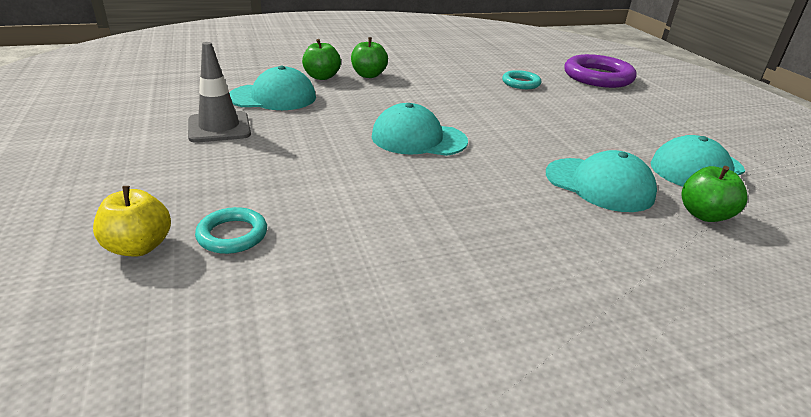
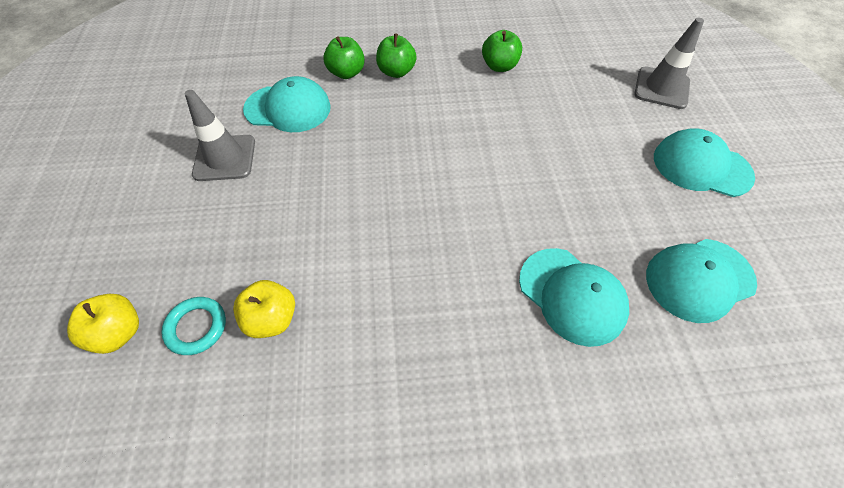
camera: 15 degrees right, 25 degrees up
turquoise cap [371,103,468,156] -> turquoise cap moved to [654,128,755,197]
turquoise ring [502,70,541,89] -> none
purple ring [564,54,637,88] -> grey traffic cone [634,18,704,109]
green apple [681,166,747,222] -> green apple moved to [482,30,522,72]
none -> yellow apple [233,280,295,338]

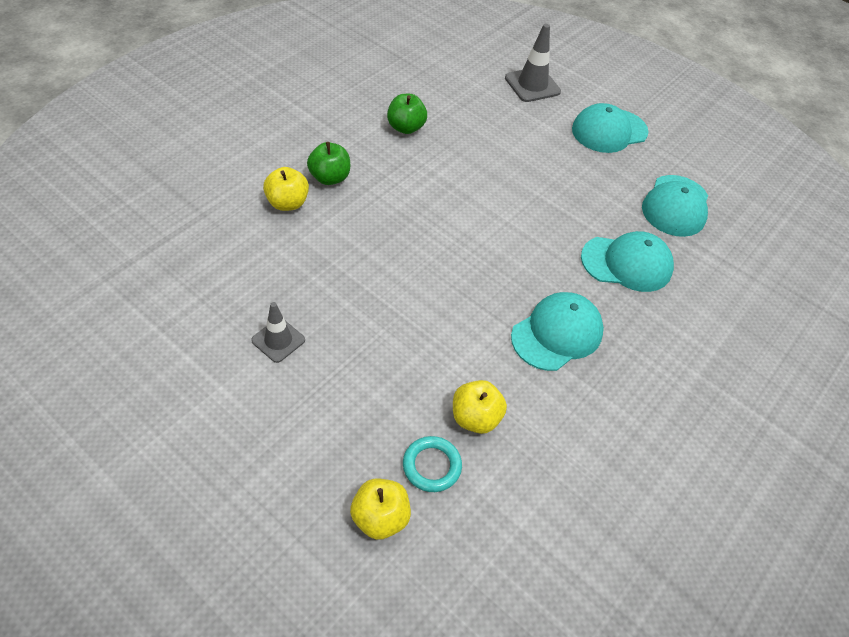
camera: 50 degrees left, 5 degrees down
grey traffic cone [185,90,255,181] -> grey traffic cone [251,302,305,363], size x0.65
turquoise cap [243,76,331,132] -> turquoise cap moved to [511,292,604,371]
green apple [323,36,365,79] -> yellow apple [263,167,309,211]

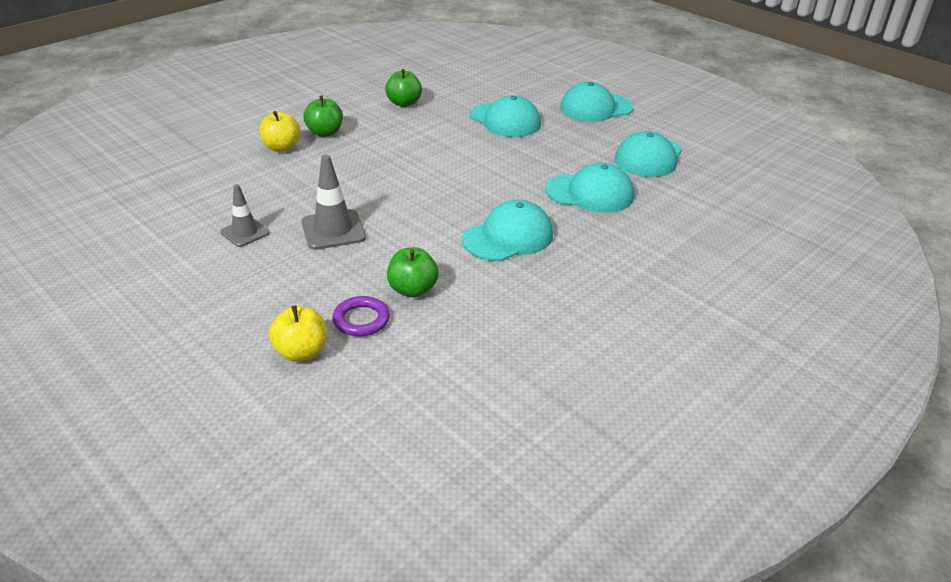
camera: 10 degrees right, 15 degrees down
turquoise ring [403,436,462,492] -> purple ring [332,296,390,337]
yellow apple [453,380,507,434] -> green apple [387,247,439,297]
grey traffic cone [505,24,561,102] -> grey traffic cone moved to [301,155,366,250]
none -> turquoise cap [470,95,541,137]

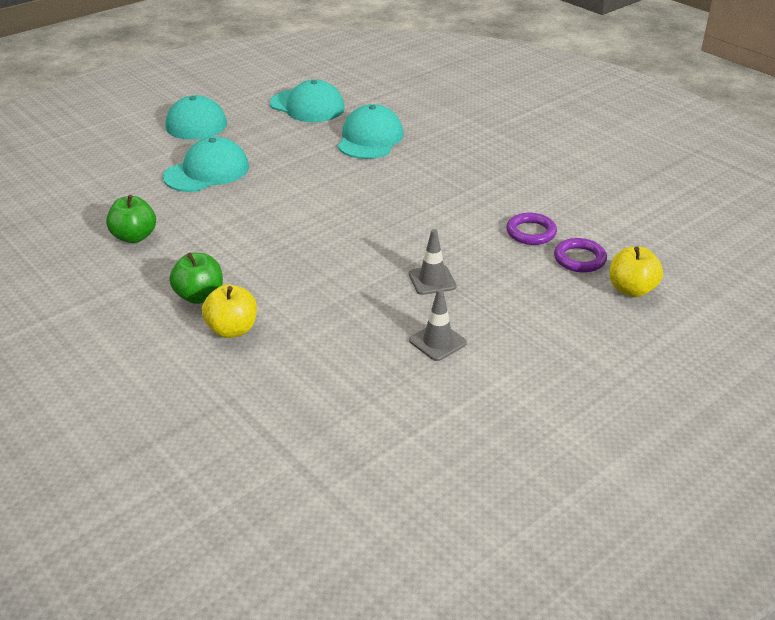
camera: 85 degrees left, 0 degrees up
grey traffic cone [301,155,366,250] -> grey traffic cone [409,229,457,295], size x0.65
green apple [387,247,439,297] -> purple ring [506,213,557,245]
turquoise cap [462,200,553,261] -> none

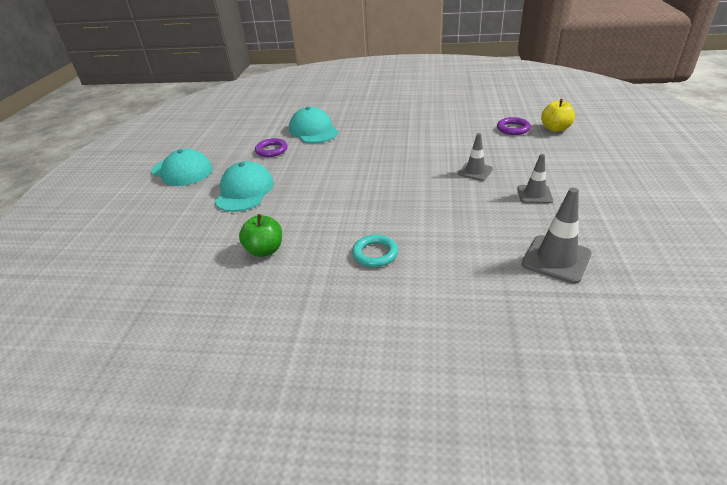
camera: 40 degrees left, 0 degrees up
green apple [169,253,223,304] -> turquoise ring [352,235,398,267]
yellow apple [202,285,257,338] -> none
turquoise cap [270,80,345,122] -> none
purple ring [506,213,557,245] -> purple ring moved to [255,138,287,157]
none -> grey traffic cone [522,188,591,284]

